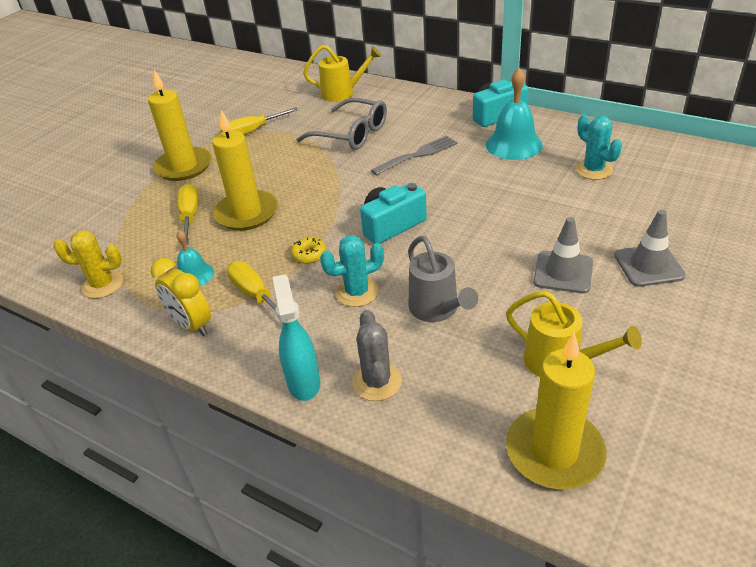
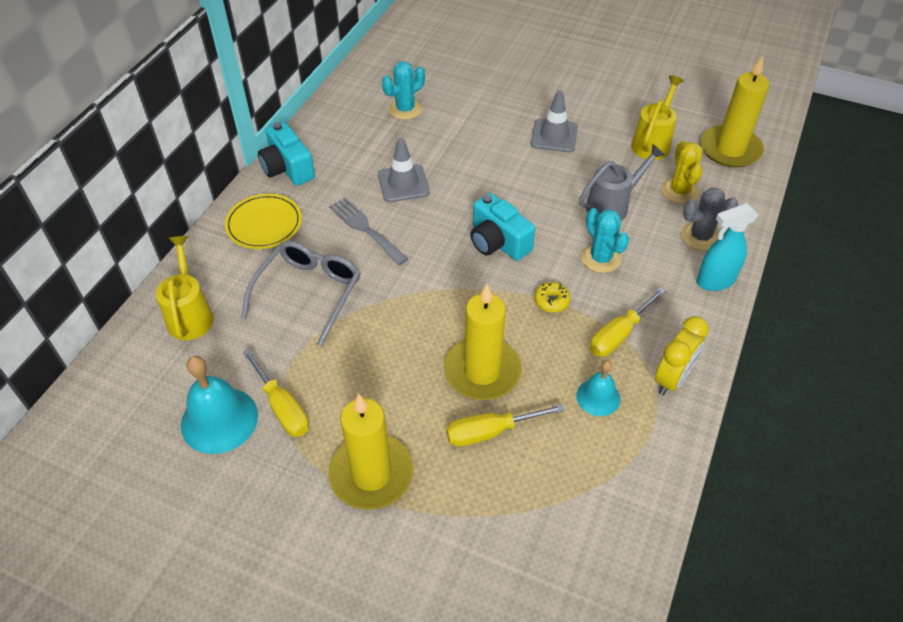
camera: 100 degrees left, 10 degrees up
yellow cactus [53,230,123,298] -> yellow cactus moved to [661,141,703,204]
turquoise bell [486,68,543,160] -> turquoise bell moved to [181,356,258,454]
grey traffic cone [614,210,686,287] -> grey traffic cone moved to [378,138,430,202]
none -> yellow plate [225,194,302,249]

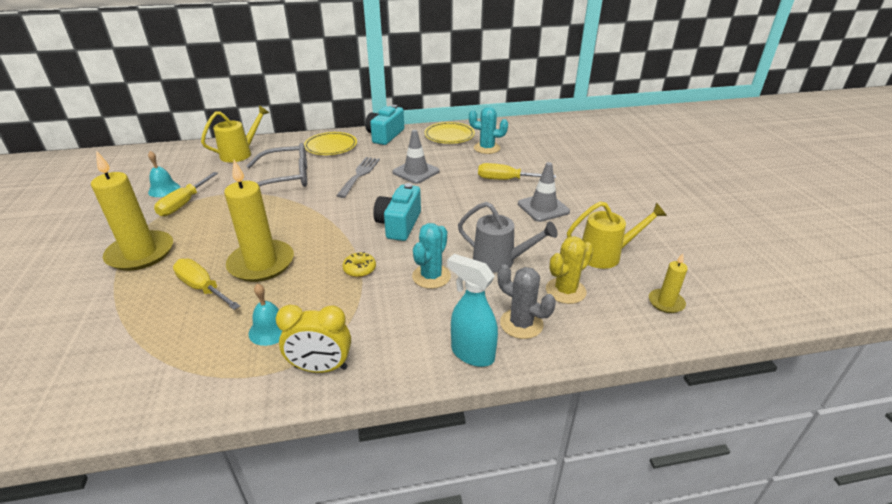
camera: 55 degrees right, 15 degrees down
turquoise bell [181,356,258,454] -> turquoise bell [148,151,180,197], size x0.59
yellow screwdriver [590,287,666,357] -> yellow screwdriver moved to [478,163,556,180]
yellow candle [701,56,769,168] -> yellow candle [649,253,688,313], size x0.49
none -> yellow plate [424,122,475,144]

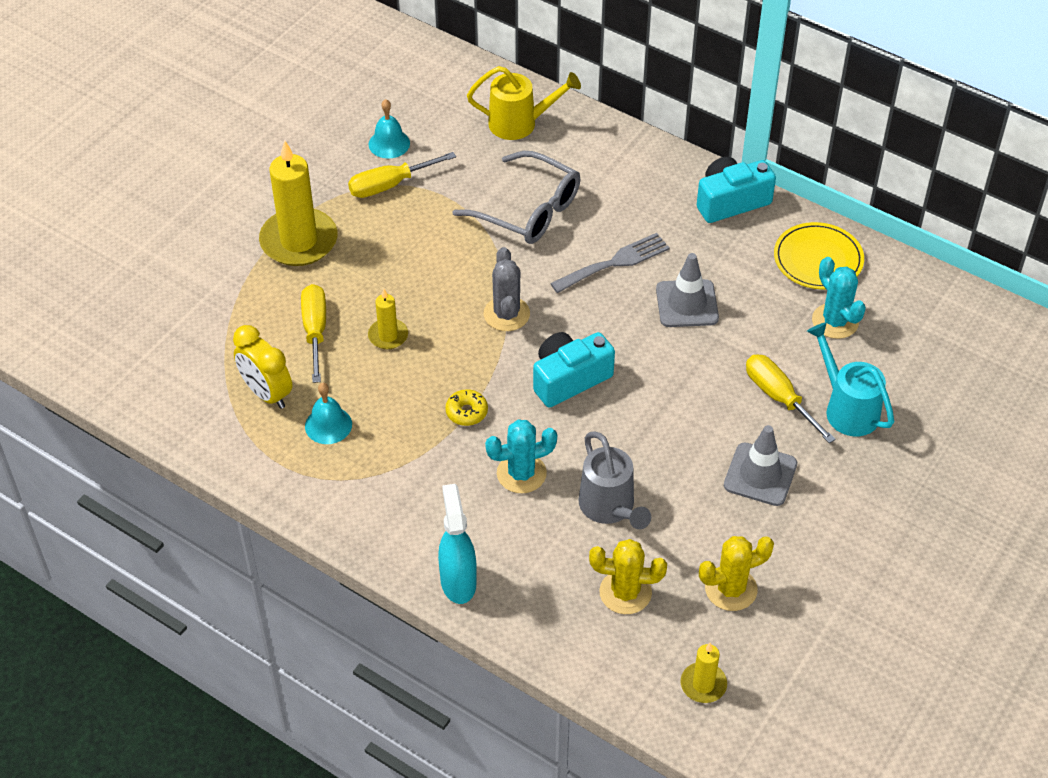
camera: 45 degrees right, 15 degrees up
yellow candle [224,160,294,282] -> yellow candle [368,289,408,349], size x0.49
yellow clock [276,305,351,373] -> yellow clock moved to [233,325,292,409]
yellow plate [304,132,357,155] -> none
grey cactus [498,264,556,339] -> grey cactus moved to [484,247,530,331]
yellow watering can [567,201,667,269] -> yellow cactus [699,536,774,611]
none -> turquoise watering can [807,322,894,436]

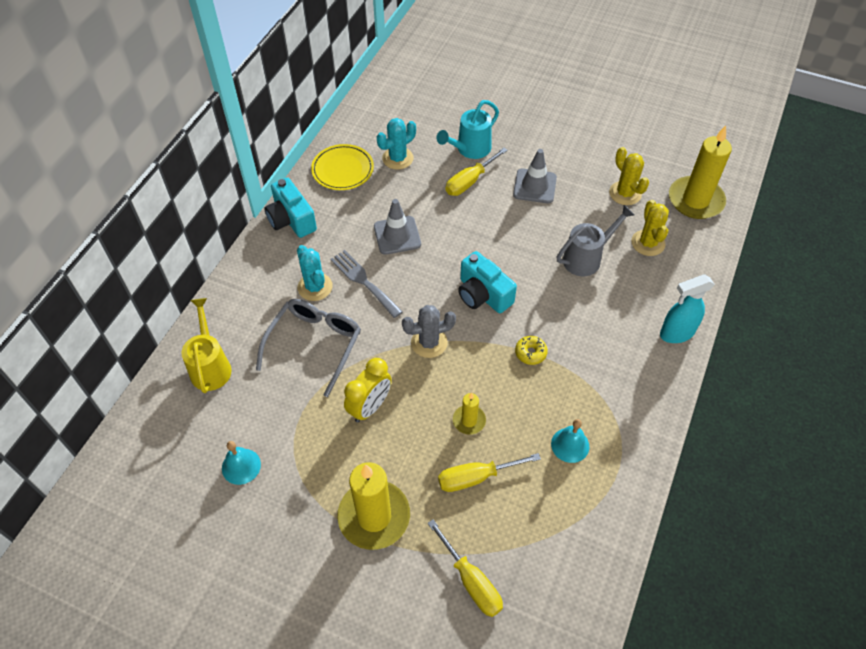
camera: 100 degrees left, 5 degrees up
yellow clock [233,325,292,409] -> yellow clock moved to [344,358,392,422]
yellow screwdriver [348,152,456,198] -> yellow screwdriver moved to [427,519,503,617]
turquoise cactus [485,420,557,493] -> turquoise cactus moved to [297,245,333,301]
yellow candle [681,643,727,703] -> yellow candle [669,125,732,219], size x2.02

